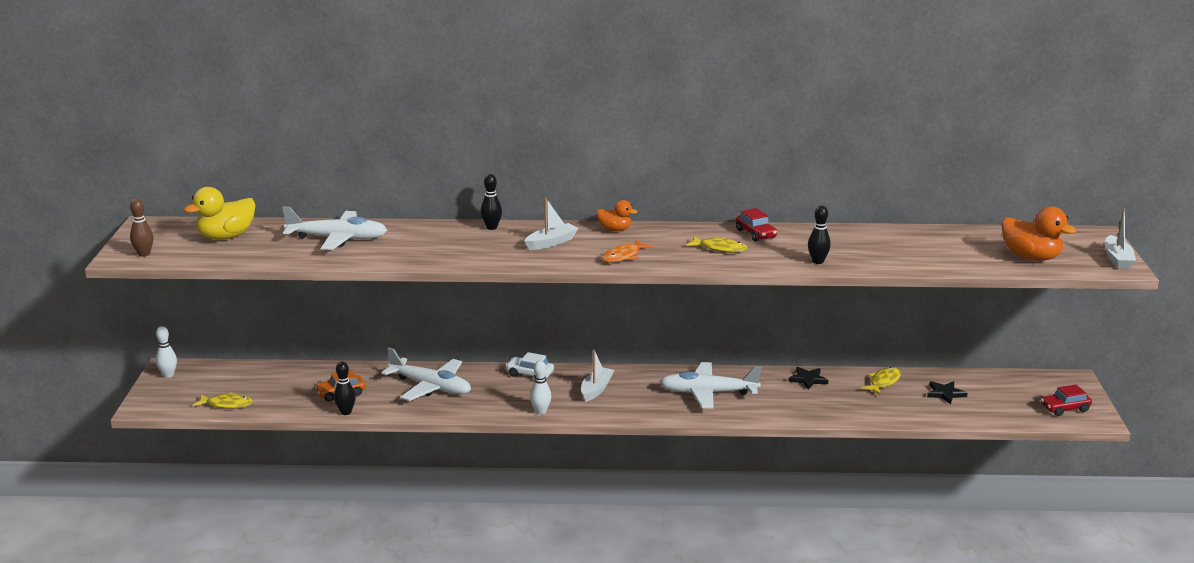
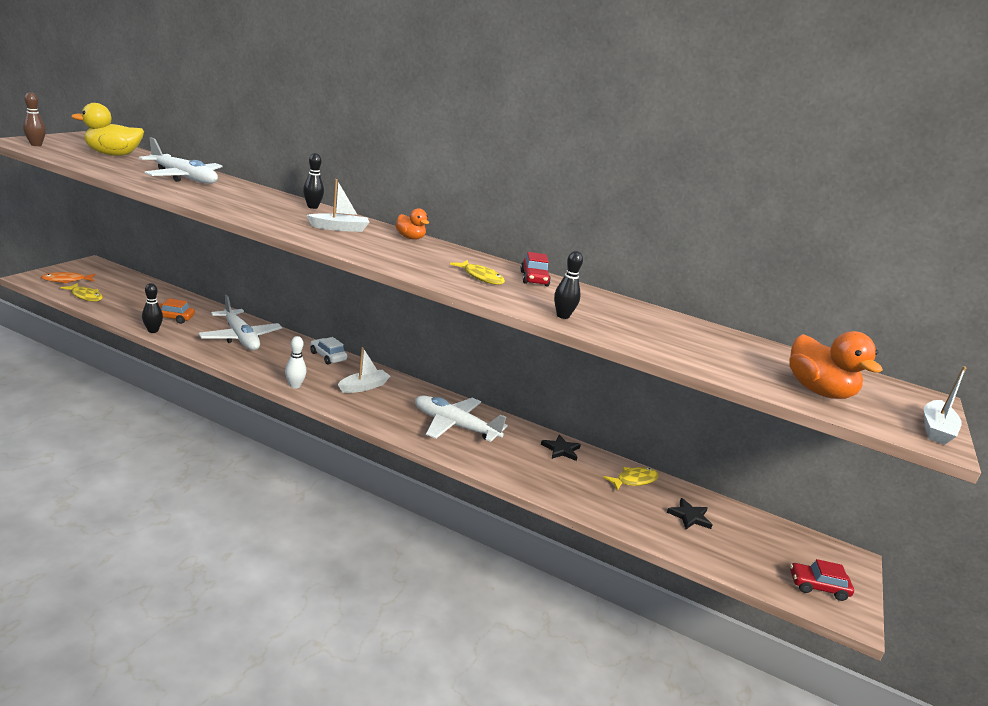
camera: 20 degrees right, 0 degrees up
white bowling pin [156,326,177,378] -> none
orange fish [602,240,653,263] -> orange fish moved to [41,272,95,283]

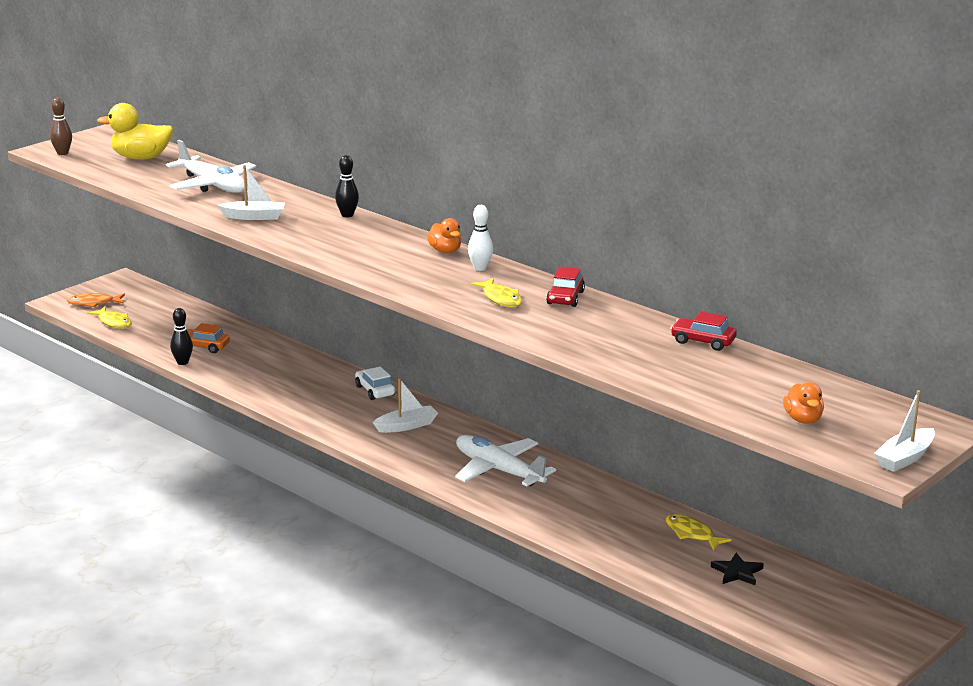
camera: 20 degrees right, 0 degrees up
white plane [198,295,282,350] -> none
white bowling pin [285,336,307,389] -> white bowling pin moved to [468,205,493,271]
white boat [307,179,369,232] -> white boat moved to [218,165,285,220]
black star [541,434,581,461] -> none
black bowling pin [554,251,583,319] -> none
yellow fish [603,467,659,491] -> yellow fish turned 120 degrees counterclockwise [665,514,732,551]
orange duck [789,331,883,399] -> orange duck [783,382,824,424], size x0.59
red car [790,559,854,601] -> red car moved to [670,312,737,351]

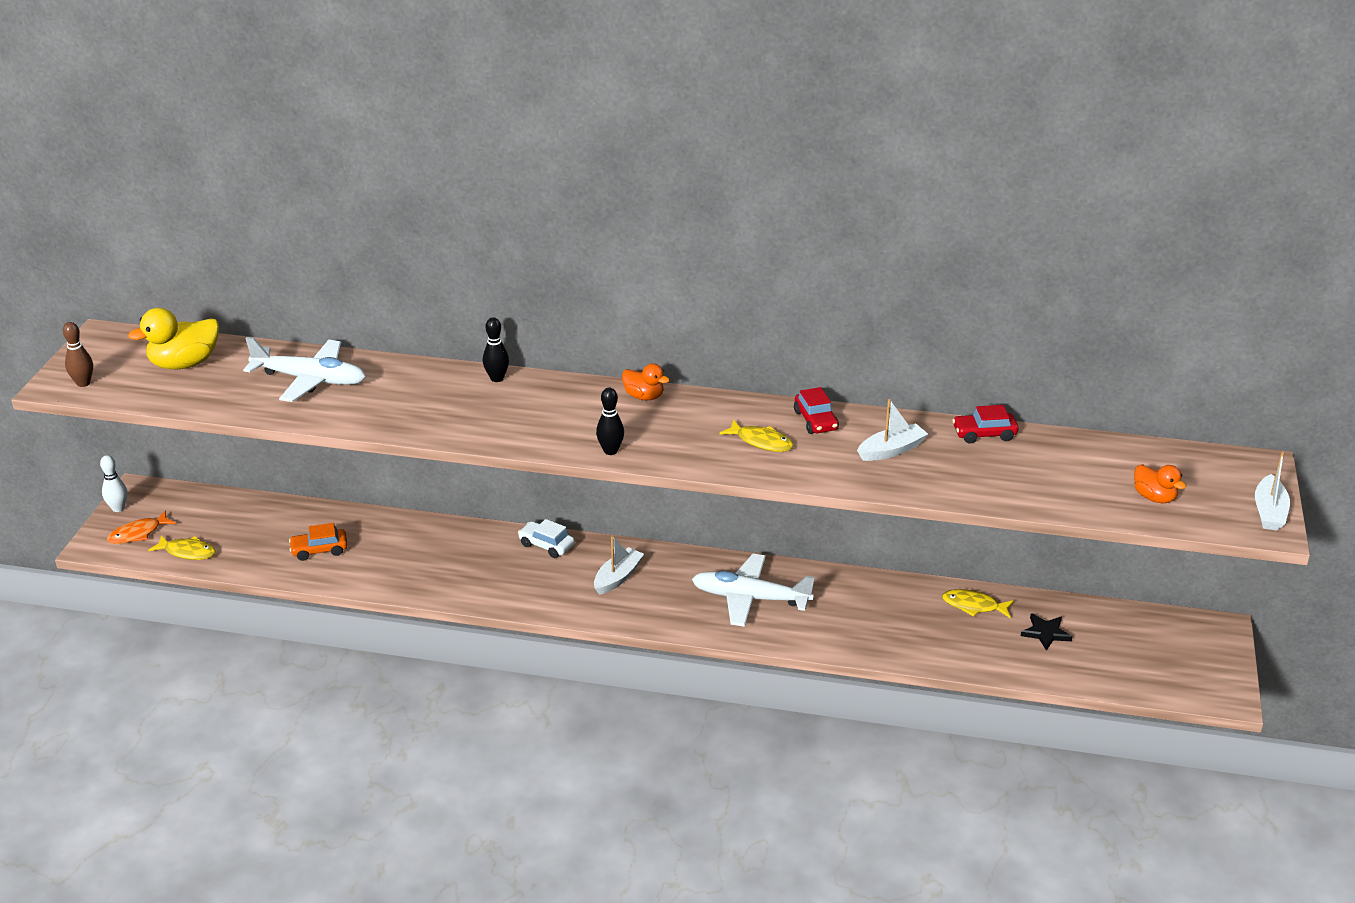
camera: 30 degrees left, 10 degrees up
black bowling pin [170,308,193,365] -> black bowling pin moved to [596,388,624,455]
white boat [218,165,285,220] -> white boat moved to [857,399,928,461]
white bowling pin [468,205,493,271] -> white bowling pin moved to [100,455,127,512]

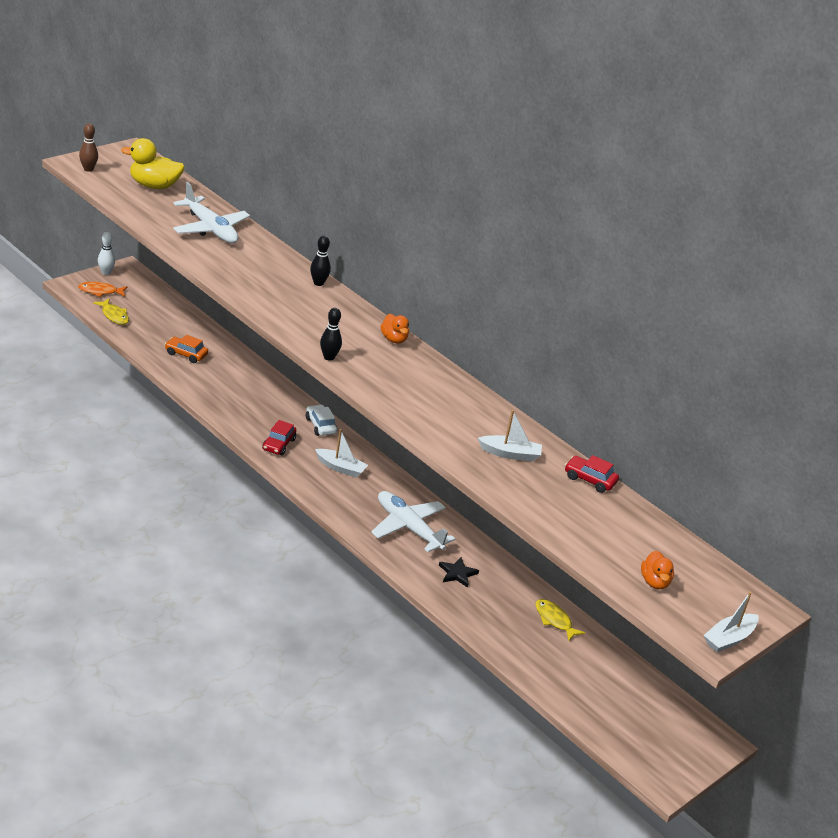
camera: 30 degrees right, 0 degrees up
white boat [594,535,644,595] -> white boat turned 45 degrees clockwise [315,429,368,478]
yellow fish [719,419,793,452] -> none
red car [794,387,839,434] -> red car moved to [262,420,296,455]
black star [1021,613,1072,651] -> black star moved to [439,557,479,588]

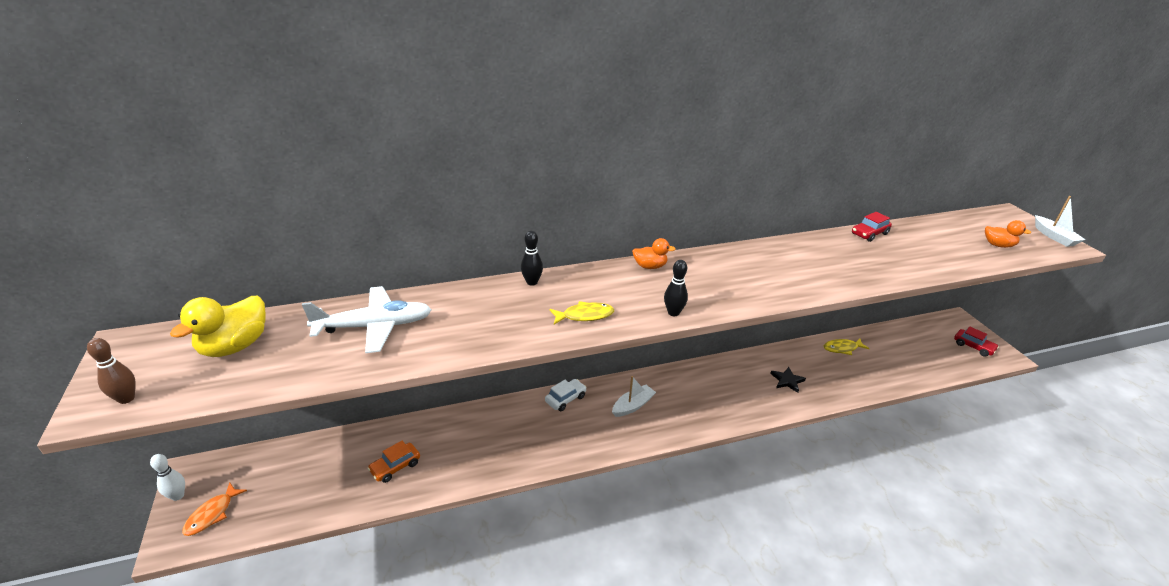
camera: 60 degrees left, 0 degrees up
yellow fish [93,298,129,325] -> yellow fish moved to [550,301,614,324]
red car [262,420,296,455] -> red car moved to [954,327,999,357]
white car [306,404,337,436] -> white car turned 135 degrees clockwise [545,379,587,411]
white plane [371,491,455,552] -> none
white boat [478,410,542,462] -> none

